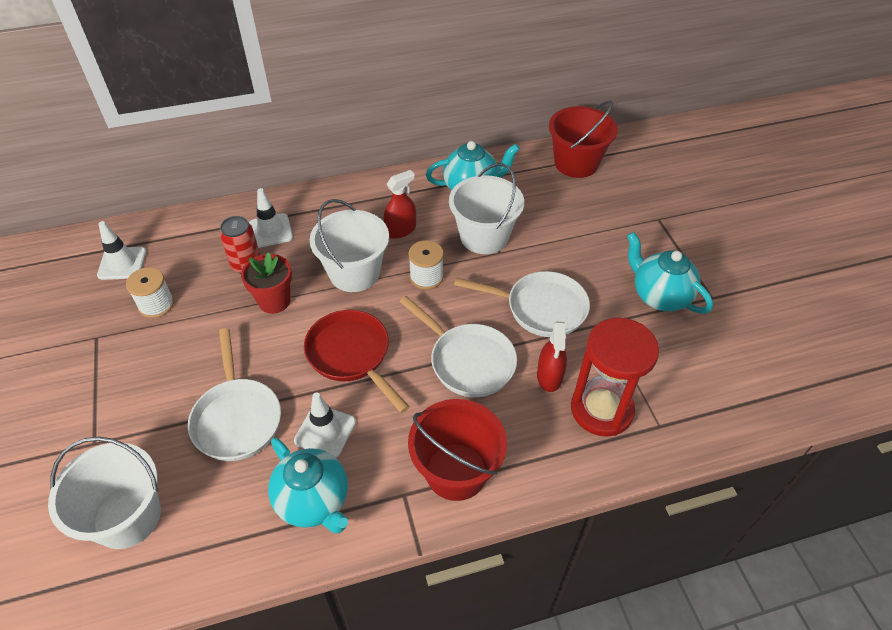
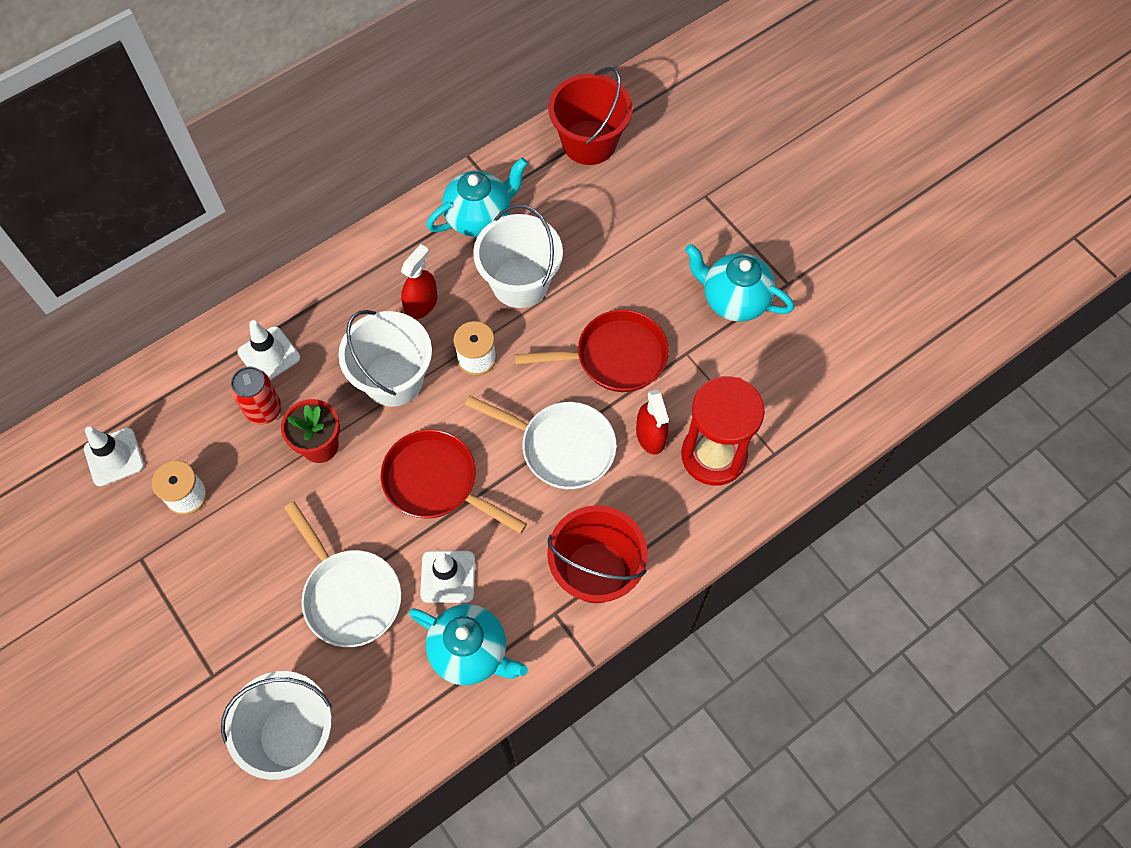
camera: 20 degrees left, 15 degrees up
white pan [454,271,590,337] -> red pan [514,310,669,392]

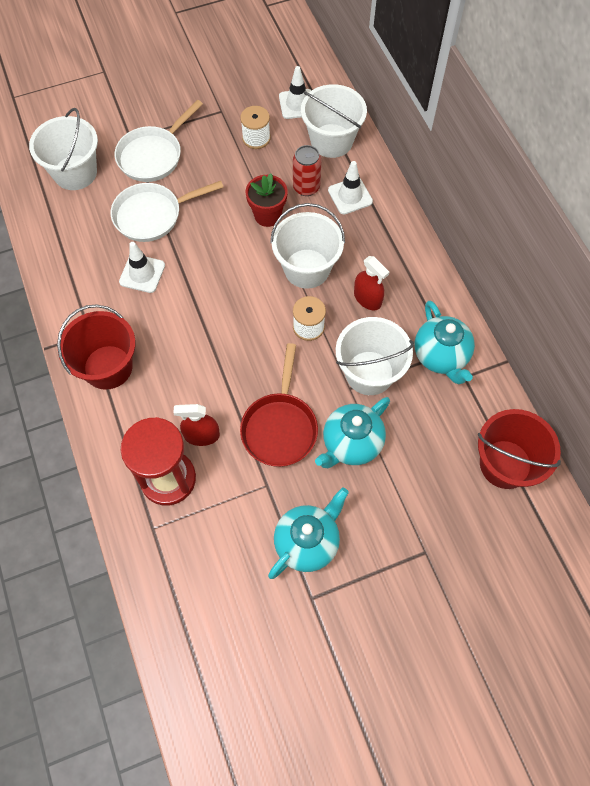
camera: 105 degrees right, 0 degrees up
red pan [381,429,527,534] -> none
turquoise teapot [409,604,528,685] -> turquoise teapot moved to [315,397,390,468]
white pan [465,396,617,489] -> white pan moved to [115,100,203,182]
none -> white bucket [301,84,367,158]

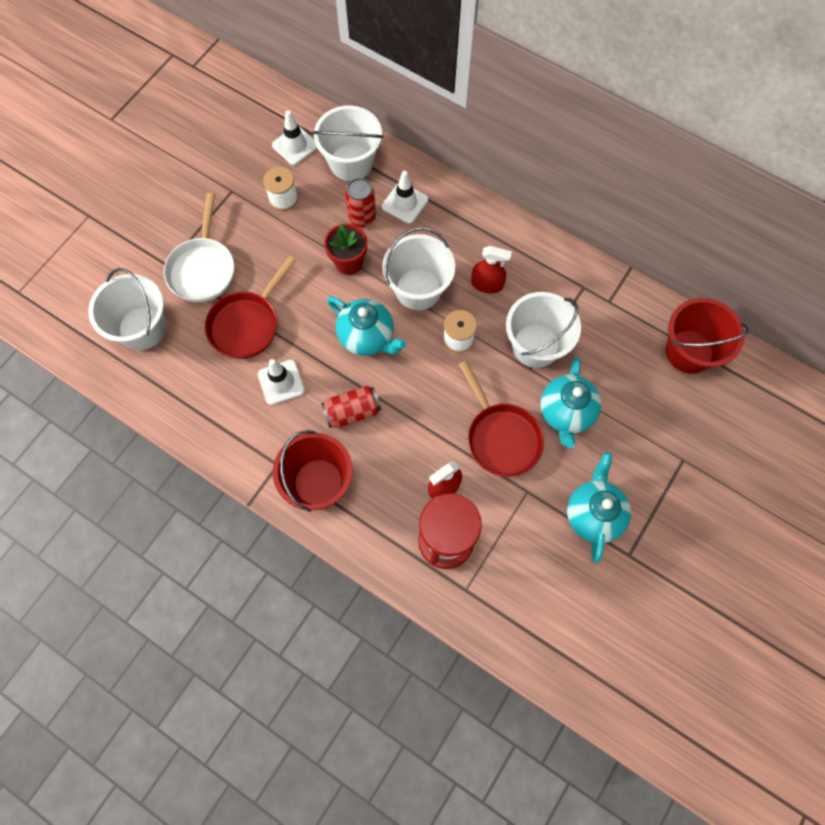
camera: 35 degrees left, 5 degrees up
white pan [111,181,223,242] -> red pan [205,256,296,359]
turquoise teapot [414,301,475,384] -> turquoise teapot moved to [327,296,406,356]
none -> red can [321,386,381,428]

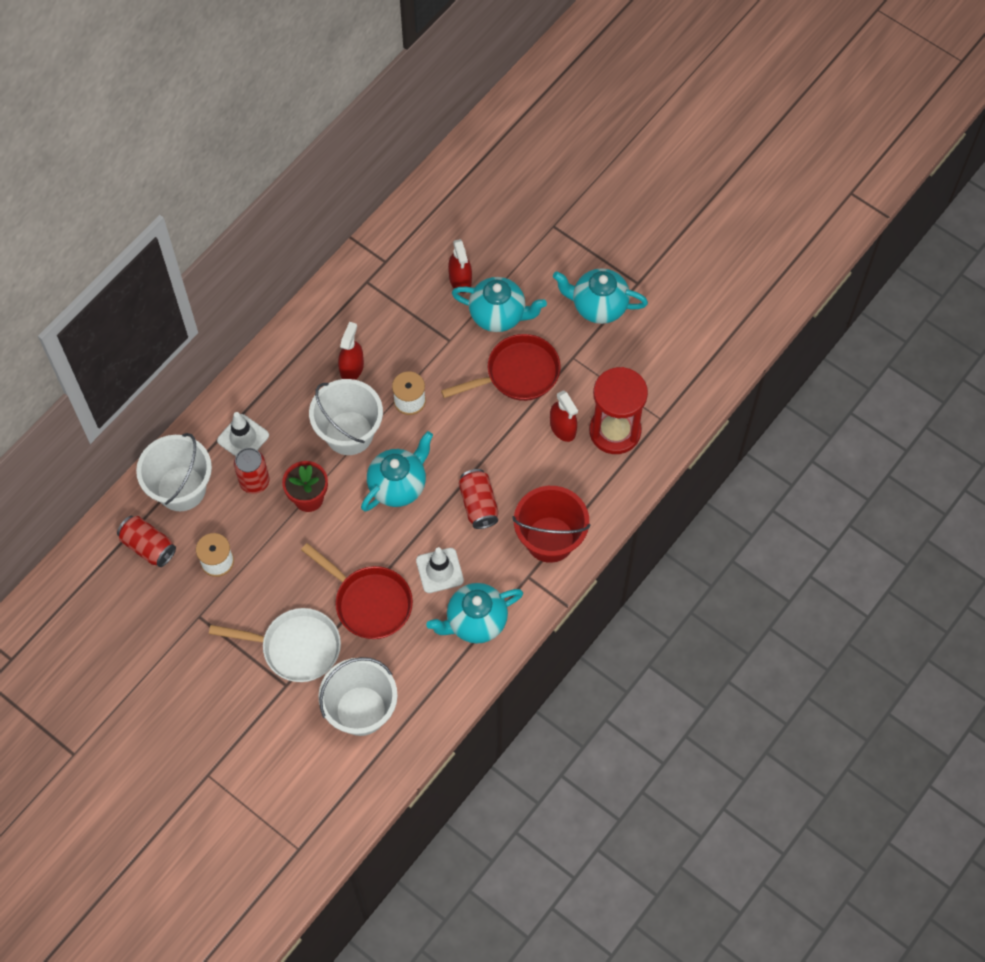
camera: 85 degrees left, 5 degrees down
white traffic cone [272,110,317,165] -> red can [117,516,176,567]
white bucket [506,292,581,368] -> none
red bucket [666,298,749,374] -> none
none -> turquoise teapot [426,583,523,644]
none -> red spray bottle [448,239,472,293]

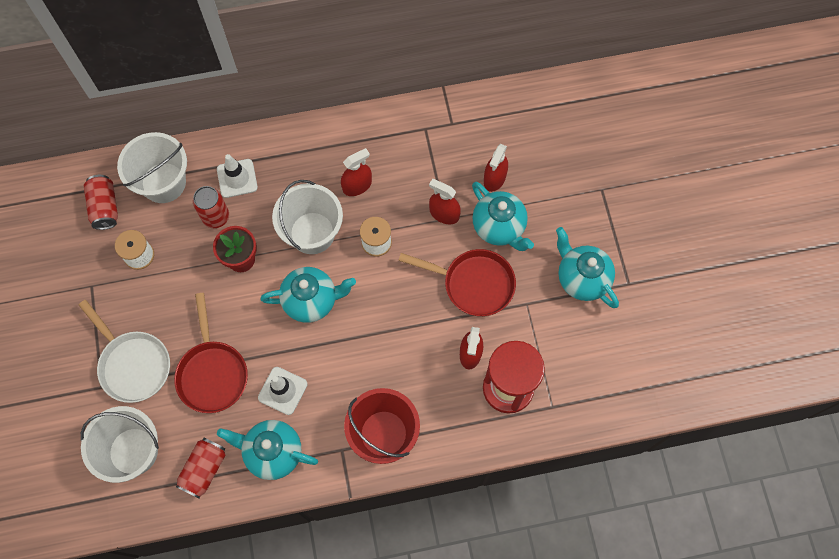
camera: 40 degrees right, 5 degrees up
red can [458,469,499,529] -> red can moved to [176,438,225,499]
none -> red spray bottle [429,179,461,225]

